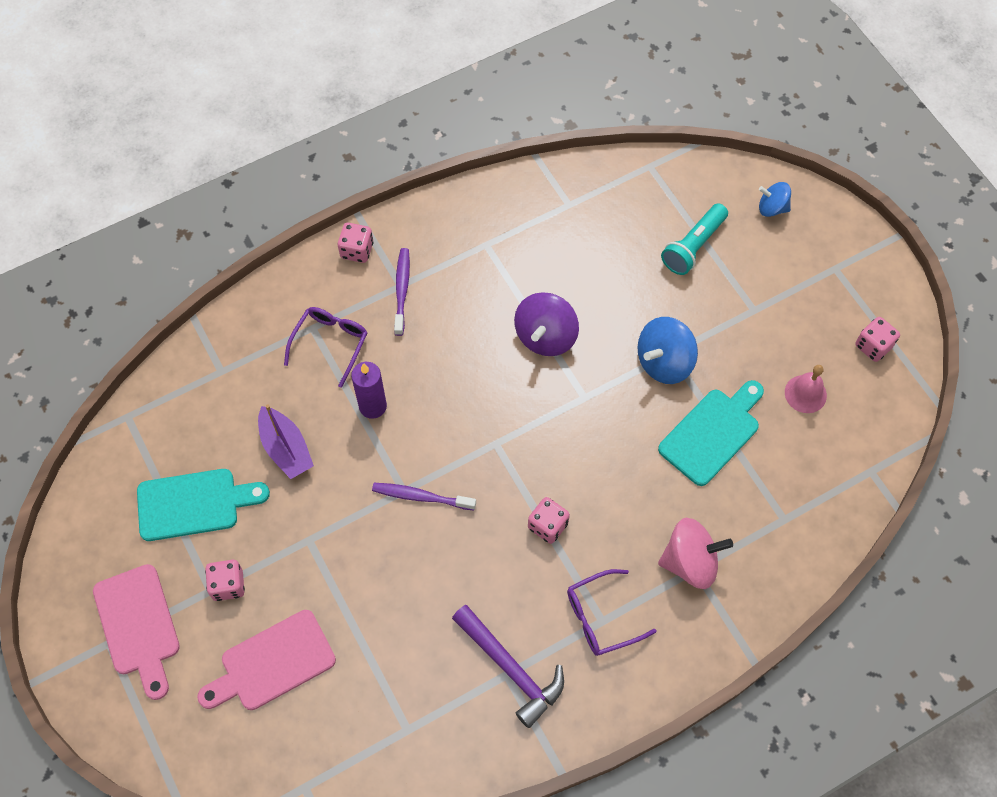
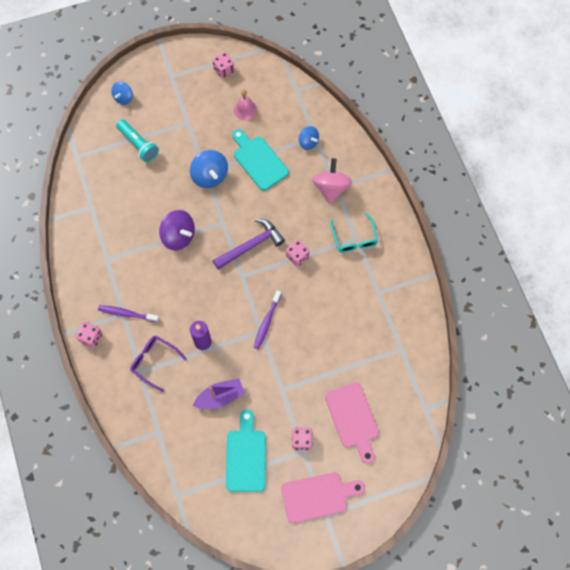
camera: 80 degrees left, 5 degrees up
purple hammer [452,605,564,728] -> purple hammer moved to [213,219,285,270]
purple glasses [567,569,656,656] -> turquoise glasses [330,213,378,253]
none -> blue spinning top [299,126,319,150]

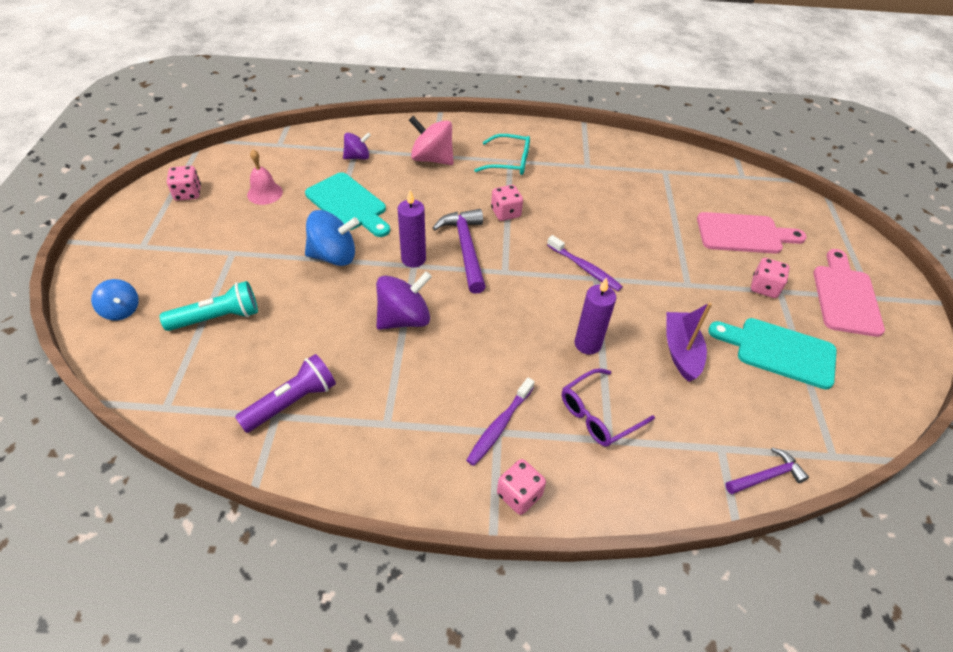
camera: 70 degrees left, 20 degrees down
turquoise cutting board [232,129,289,191] -> turquoise cutting board turned 120 degrees counterclockwise [305,172,390,237]
blue spinning top [299,126,319,150] -> purple spinning top [343,132,371,160]
none -> purple flashlight [235,354,336,433]
none -> purple candle [398,190,426,268]
none -> purple hammer [725,448,809,494]

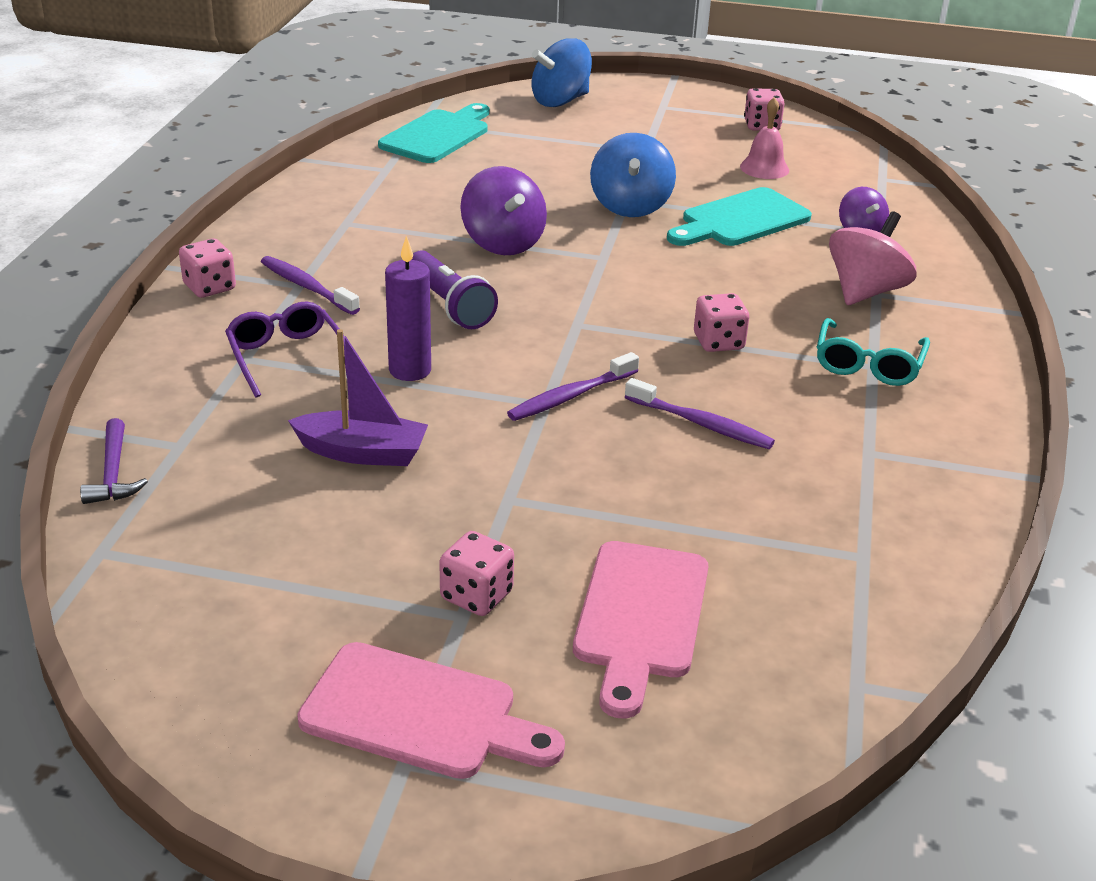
camera: 100 degrees right, 15 degrees down
blue spinning top [91,279,139,321] -> blue spinning top [532,38,592,107], size x1.63
turquoise flashlight [160,281,258,331] -> none
purple flashlight [235,354,336,433] -> purple flashlight moved to [411,250,498,329]
purple candle [398,190,426,268] -> none
purple hammer [432,209,486,294] -> none
turquoise cutting board [708,318,837,389] -> turquoise cutting board moved to [378,103,489,163]
none -> purple toothbrush [625,378,775,449]

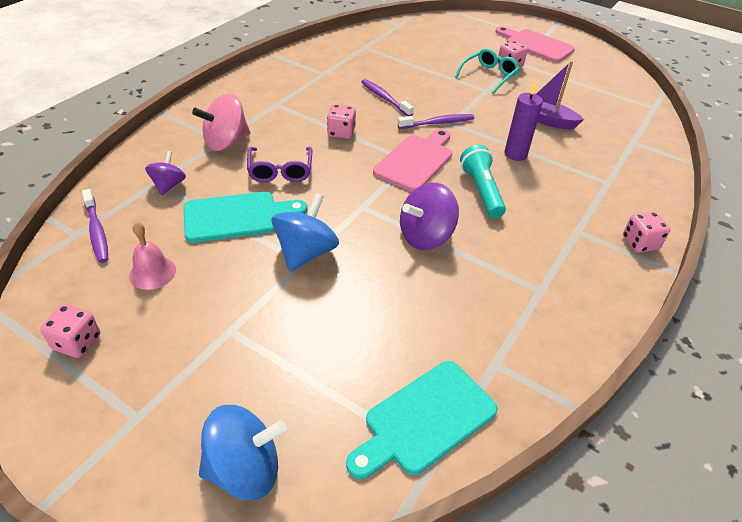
camera: 160 degrees left, 10 degrees up
purple hammer [80,418,148,504] -> none
purple glasses [225,302,347,398] -> purple glasses moved to [247,147,312,182]
purple toothbrush [261,256,360,315] -> purple toothbrush moved to [82,189,108,263]
purple flashlight [411,250,498,329] -> turquoise flashlight [460,145,506,218]
purple spinning top [460,166,547,255] -> purple spinning top turned 120 degrees counterclockwise [400,183,459,250]
pink cutting board [573,541,708,719] -> pink cutting board moved to [373,129,452,192]
turquoise glasses [817,318,930,386] -> turquoise glasses moved to [455,48,520,94]

